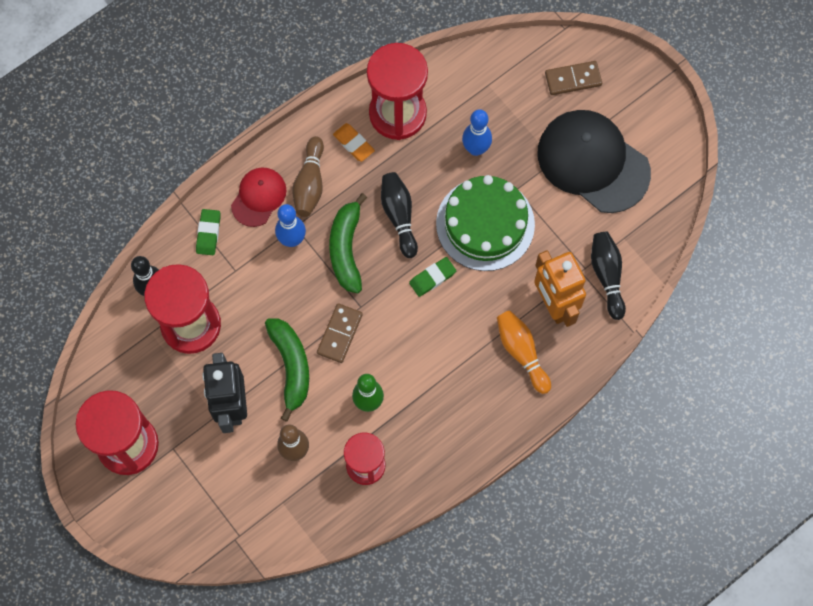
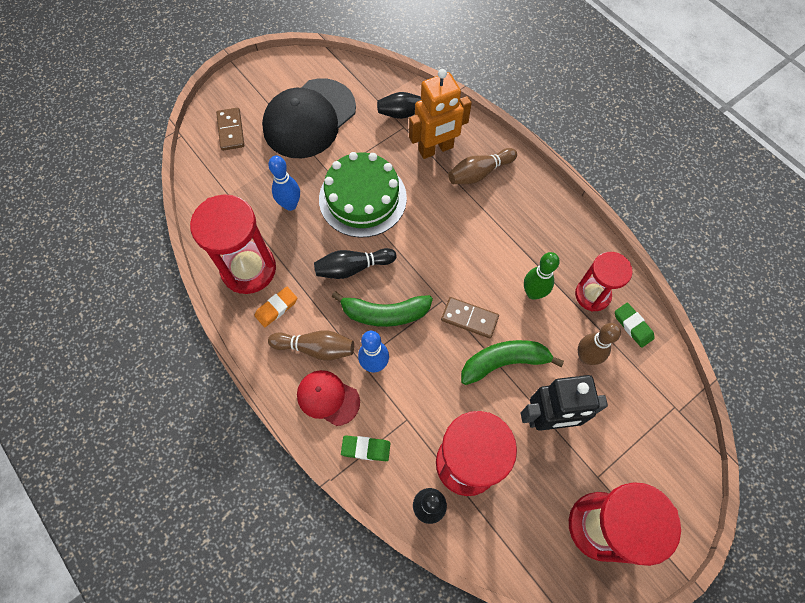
camera: 90 degrees left, 5 degrees down
green eraser [409,257,456,297] -> green eraser moved to [615,303,655,348]
orange bowling pin [497,310,551,394] -> brown bowling pin [448,148,517,184]

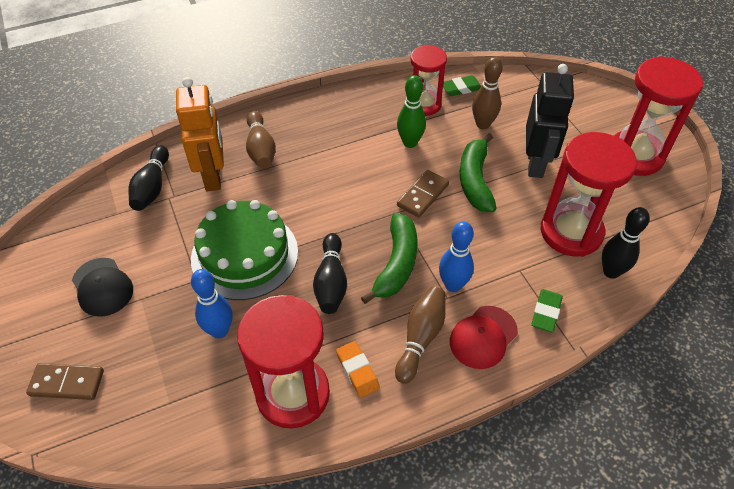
camera: 75 degrees left, 15 degrees down
black cap [262,78,356,158] -> black cap [72,258,133,317], size x0.53

